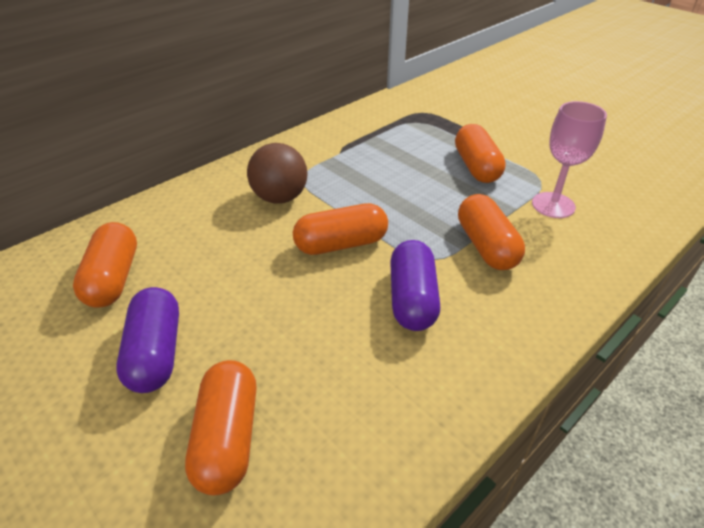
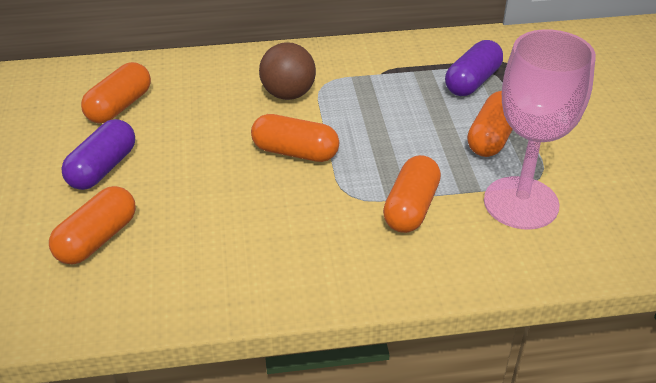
camera: 35 degrees right, 0 degrees up
purple capsule [390,240,440,331] -> purple capsule moved to [445,40,503,96]
pink goblet [532,101,607,218] -> pink goblet [484,29,596,229], size x1.61

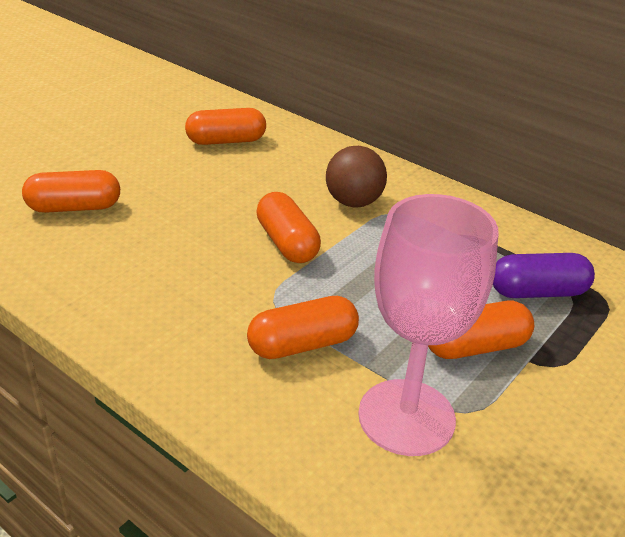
camera: 45 degrees right, 5 degrees down
purple capsule [61,119,135,190] -> none

